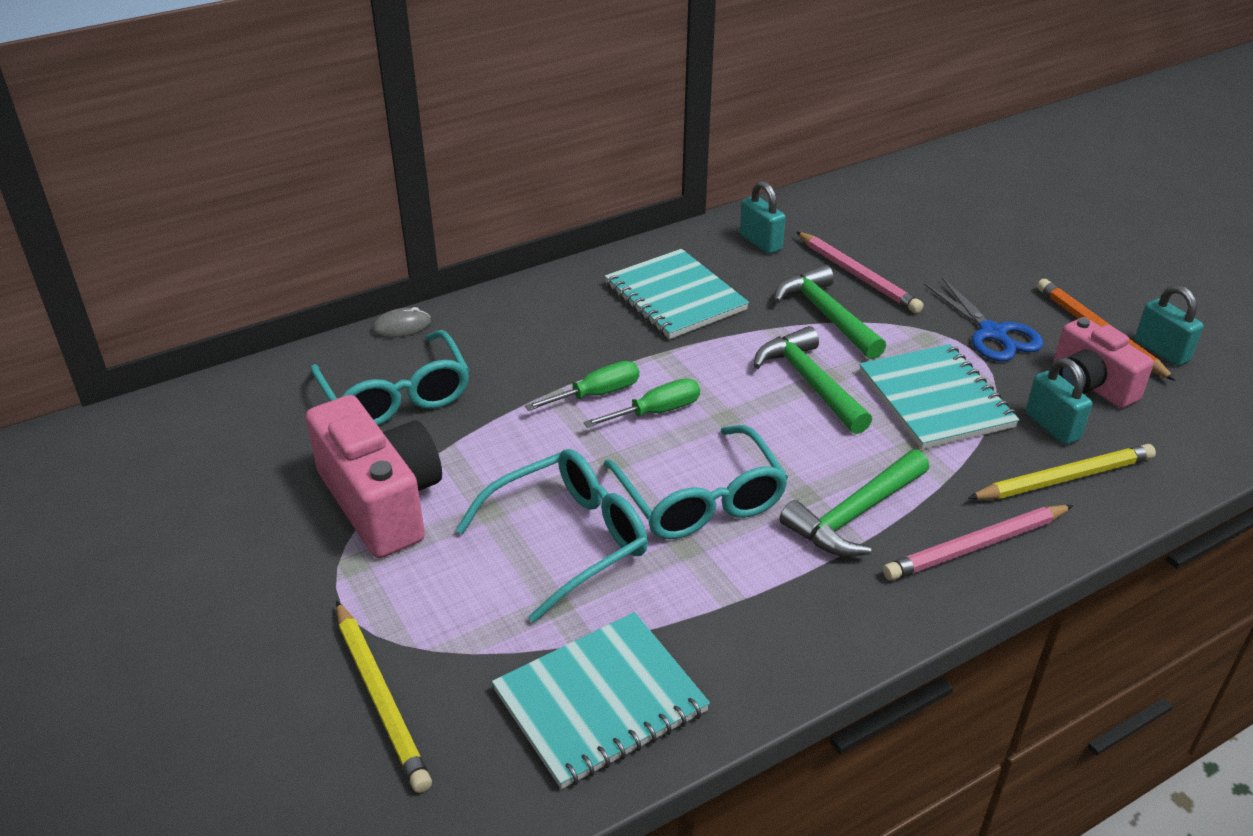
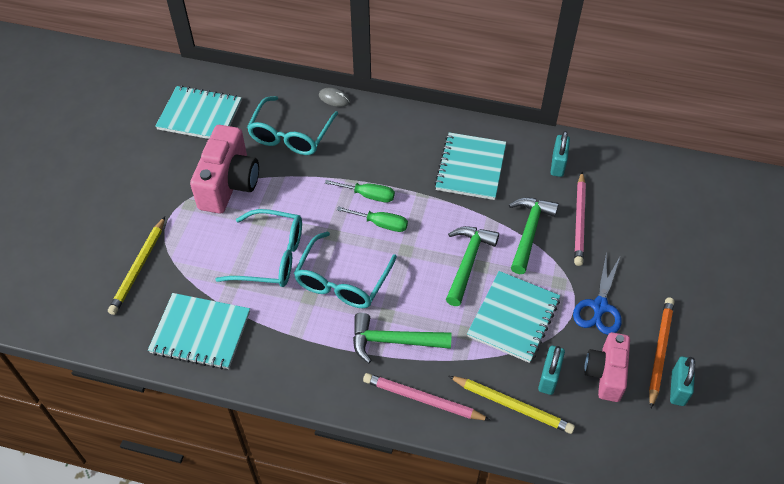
camera: 45 degrees right, 15 degrees up
none -> turquoise notebook [155,85,242,139]

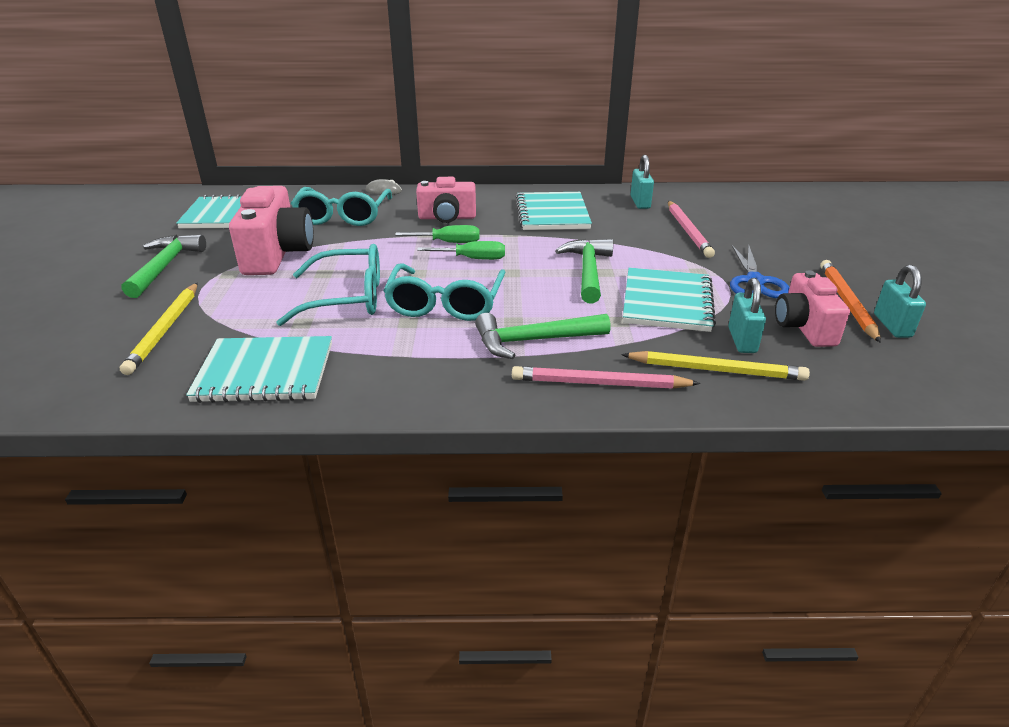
camera: 15 degrees left, 20 degrees down
green hammer [509,197,559,274] -> green hammer moved to [122,235,206,298]
none -> pink camera [416,177,476,223]

